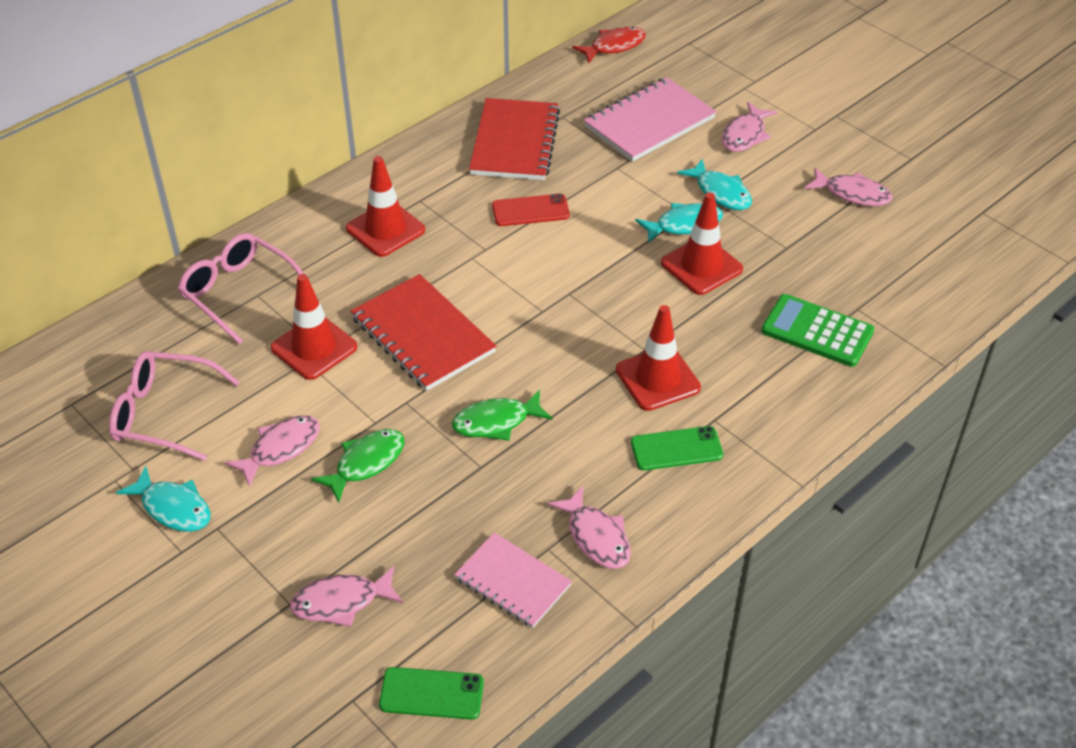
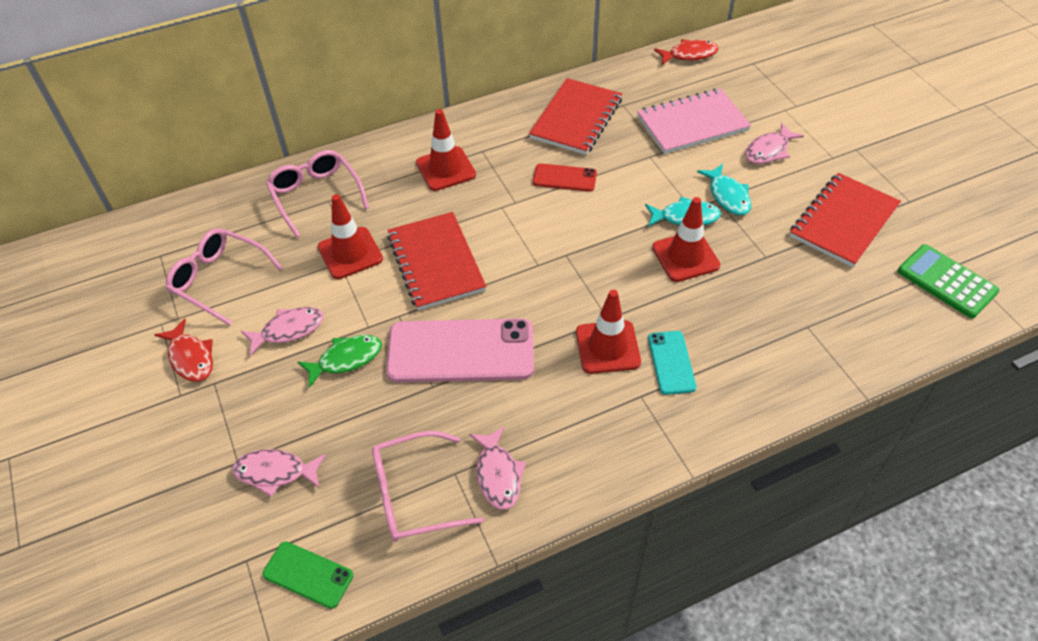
camera: 20 degrees right, 5 degrees up
turquoise fish [116,466,210,532] -> red fish [155,319,213,382]
green fish [452,390,553,441] -> pink phone [386,318,534,383]
pink notebook [454,532,572,628] -> pink glasses [372,431,484,542]
green phone [631,426,723,471] -> none
green calculator [761,294,874,367] -> green calculator moved to [898,244,999,318]
pink fish [805,167,892,206] -> red notebook [790,173,901,267]
none -> turquoise phone [648,331,696,395]

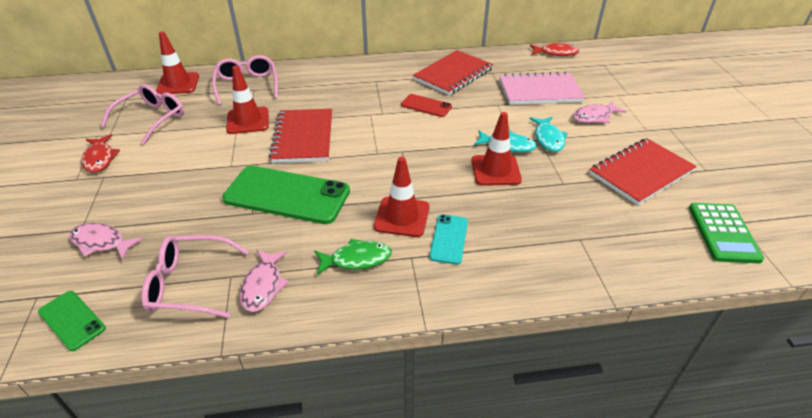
camera: 15 degrees right, 10 degrees down
pink glasses [166,228,283,326] -> pink glasses turned 75 degrees clockwise [101,84,184,145]
pink fish [241,307,324,356] -> none
green fish [298,335,382,388] -> green fish moved to [314,239,392,275]
pink phone [386,318,534,383] -> green phone [222,166,350,224]
red traffic cone [416,109,476,191] -> red traffic cone moved to [156,32,199,95]
green calculator [898,244,999,318] -> green calculator turned 150 degrees counterclockwise [689,203,764,263]

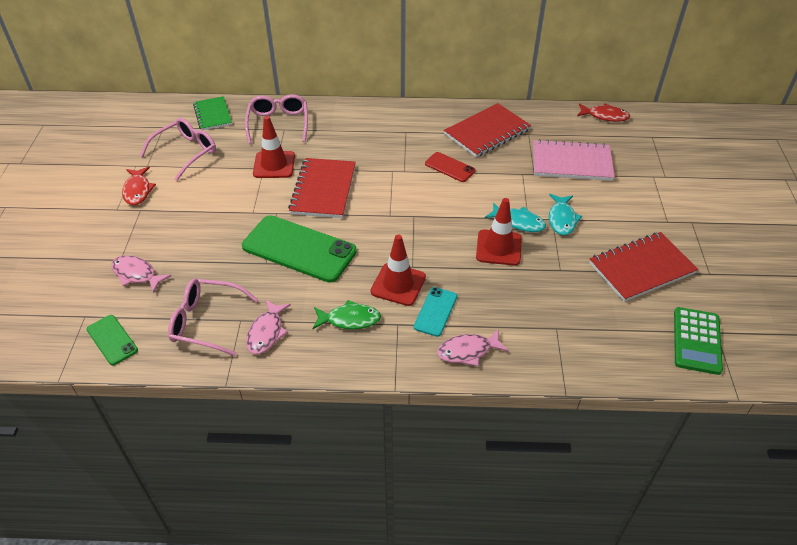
camera: 10 degrees right, 5 degrees up
red traffic cone [156,32,199,95] -> green notebook [193,96,232,130]
pink fish [573,100,627,123] -> pink fish moved to [437,330,509,366]

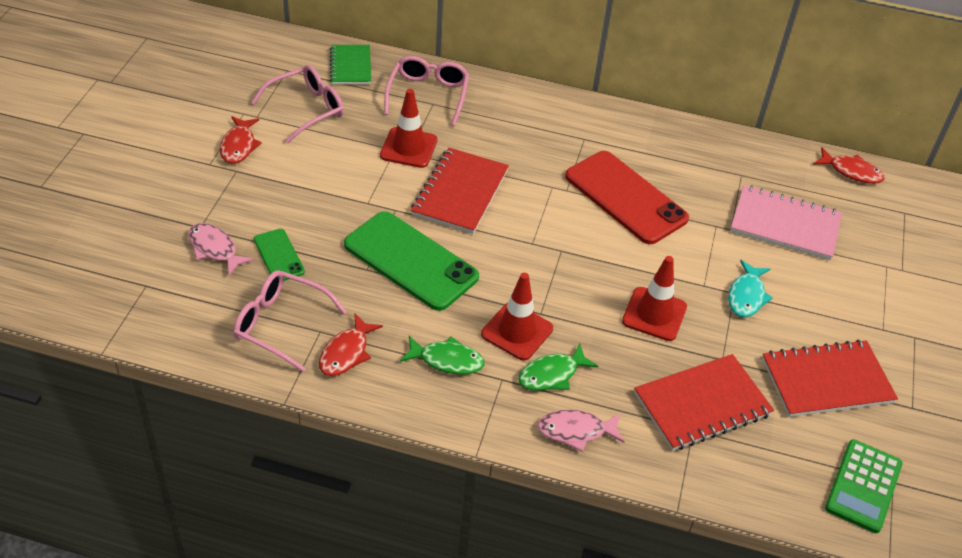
camera: 10 degrees right, 0 degrees up
green phone [87,315,138,365] -> green phone moved to [254,229,305,281]
pink fish [246,299,291,354] -> red fish [319,313,383,376]
turquoise phone [414,287,457,337] -> green fish [518,344,598,391]
red phone [425,152,475,182] -> red phone [565,151,689,244], size x2.01
red notebook [444,103,531,157] -> red notebook moved to [634,354,774,451]
turquoise fish [485,202,546,232] -> none

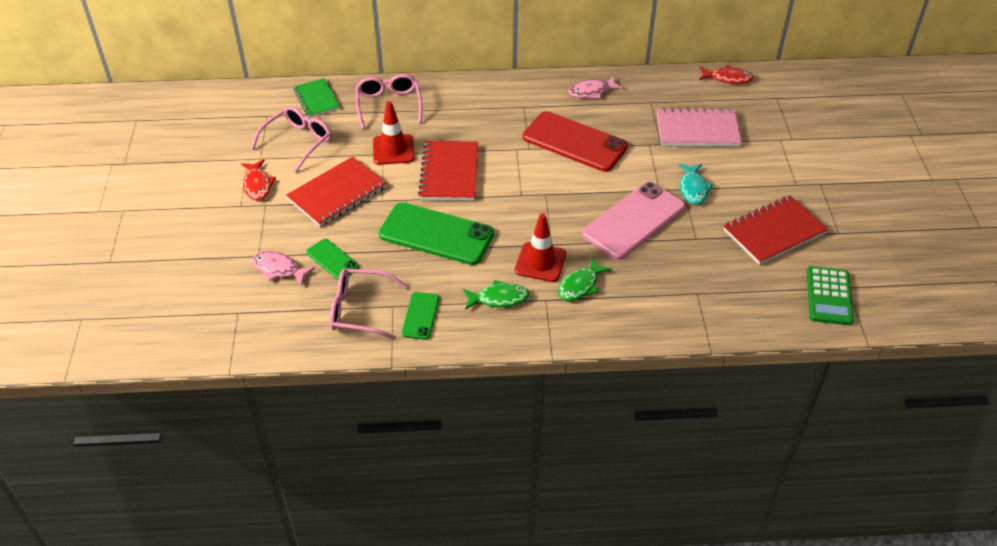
camera: 15 degrees left, 0 degrees up
red fish [319,313,383,376] -> green phone [402,292,439,340]
pink fish [537,410,624,452] -> pink fish moved to [568,75,623,99]
red traffic cone [622,256,687,341] -> pink phone [582,182,686,260]
red notebook [634,354,774,451] -> red notebook moved to [286,157,386,227]

